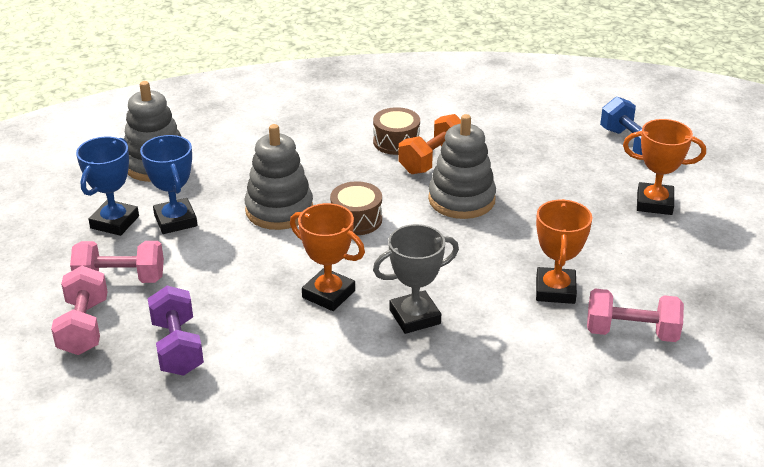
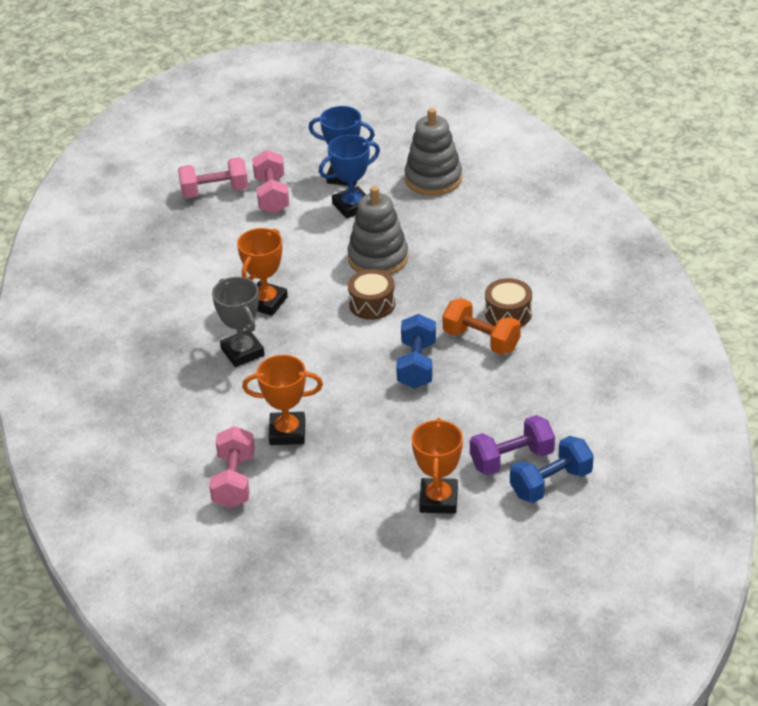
camera: 85 degrees right, 5 degrees up
purple dumbbell [148,286,204,376] -> purple dumbbell moved to [470,415,555,475]
grey stacking toy [428,114,496,219] -> blue dumbbell [396,314,436,389]

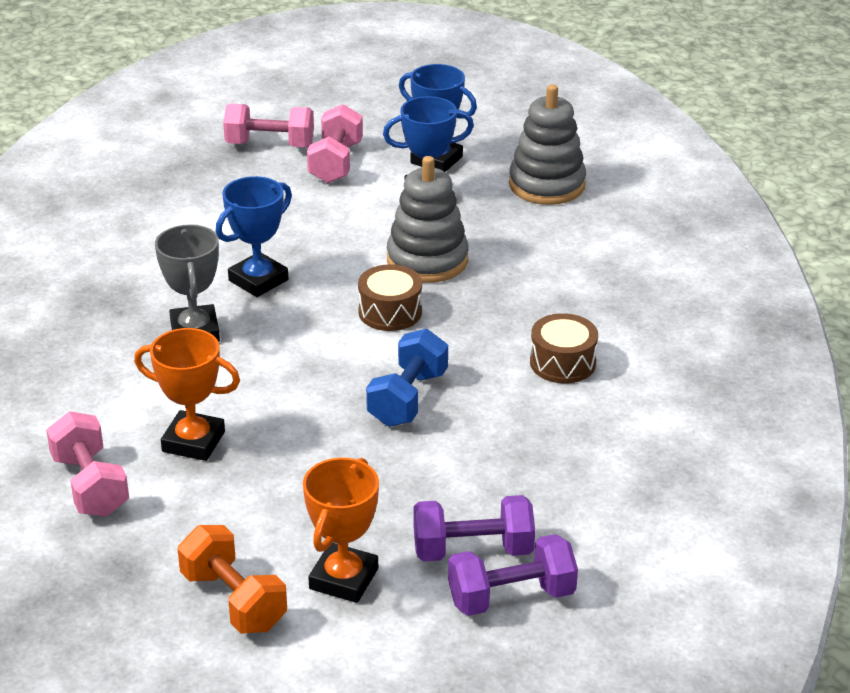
camera: 15 degrees right, 5 degrees down
pink dumbbell [209,426,255,508] -> pink dumbbell turned 45 degrees counterclockwise [46,411,129,517]
orange trophy [237,228,288,316] -> blue trophy [216,176,292,297]
orange dumbbell [442,298,521,355] -> orange dumbbell moved to [177,525,287,634]
blue dumbbell [510,436,594,503] -> purple dumbbell [448,534,578,616]

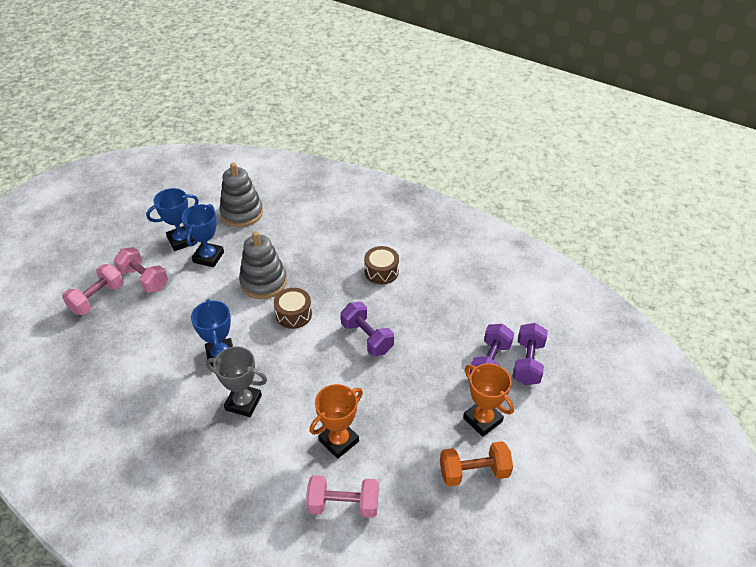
camera: 60 degrees left, 10 degrees up
blue dumbbell [366,329,448,427] -> purple dumbbell [341,302,394,356]

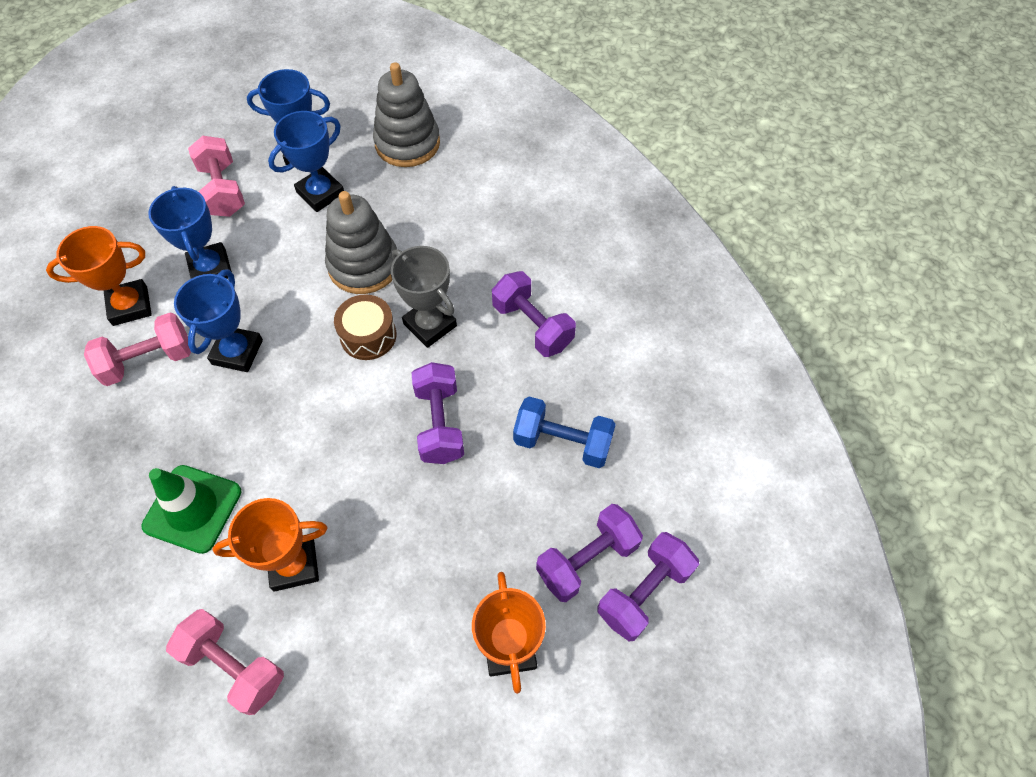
camera: 30 degrees right, 15 degrees up
pink dumbbell [62,264,124,315] -> pink dumbbell moved to [84,312,191,386]
grey trophy [206,347,267,417] -> grey trophy moved to [391,246,457,348]
brown drum [364,246,399,284] -> purple dumbbell [492,271,576,357]
orange dumbbell [440,441,513,487] -> none
none -> orange trophy [46,226,152,326]
none -> green traffic cone [142,465,241,554]
none -> blue trophy [148,186,232,279]
none -> blue dumbbell [513,396,616,468]

